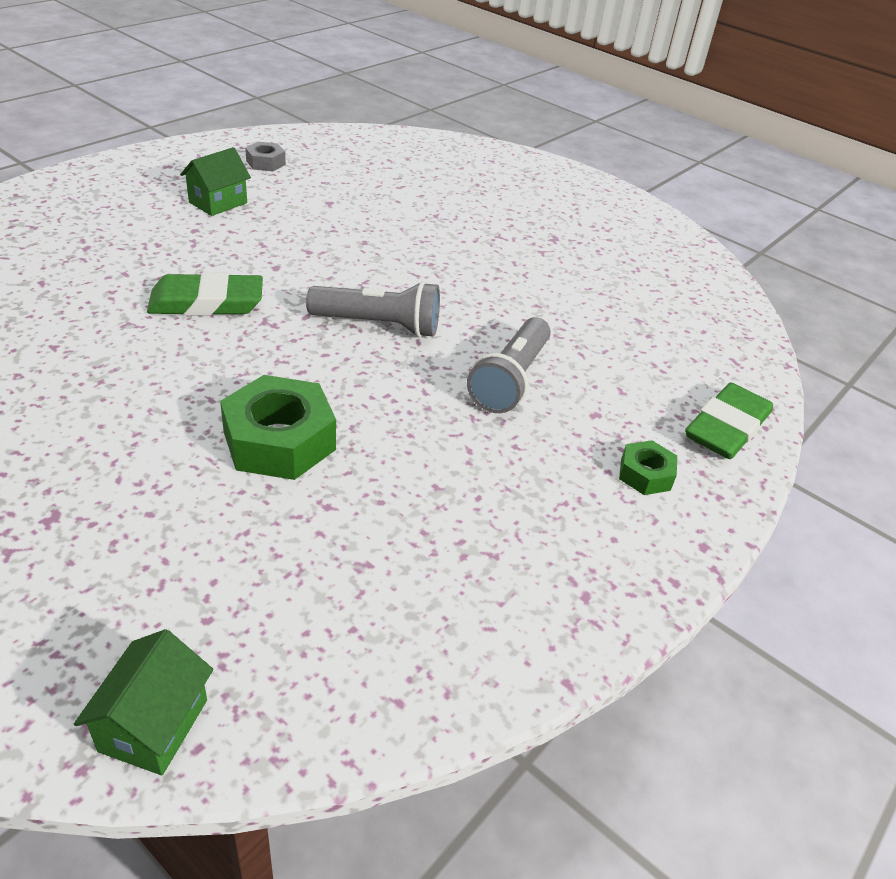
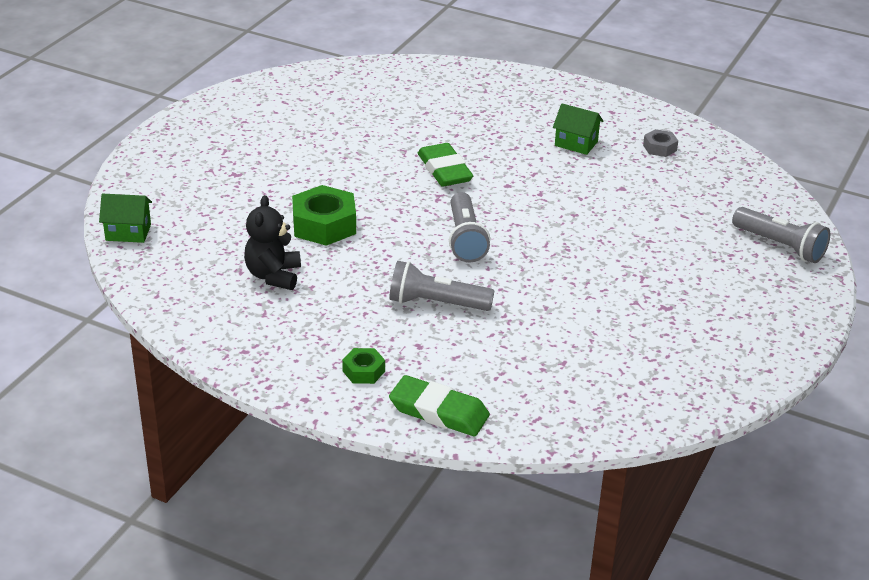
camera: 80 degrees right, 5 degrees down
none -> black teddy bear [244,195,301,290]
none -> grey flashlight [732,207,830,263]

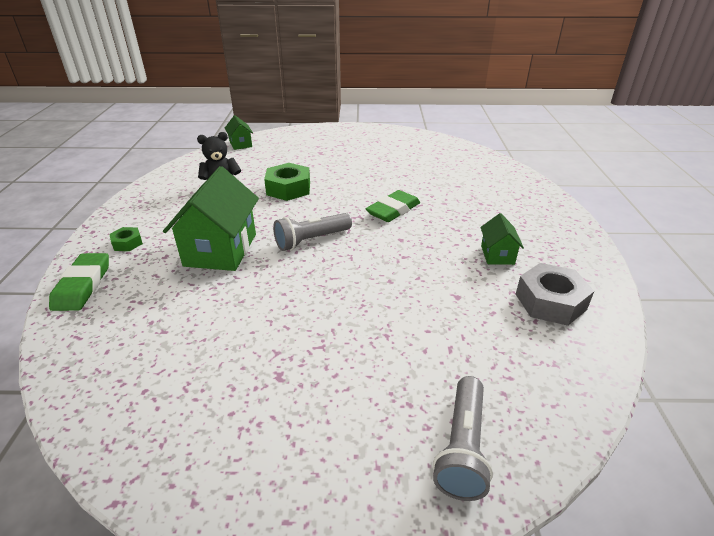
camera: 65 degrees right, 0 degrees up
grey flashlight [389,261,494,311] -> green house [163,166,259,271]
grey nut [643,129,678,157] -> grey nut [515,263,594,326], size x1.90

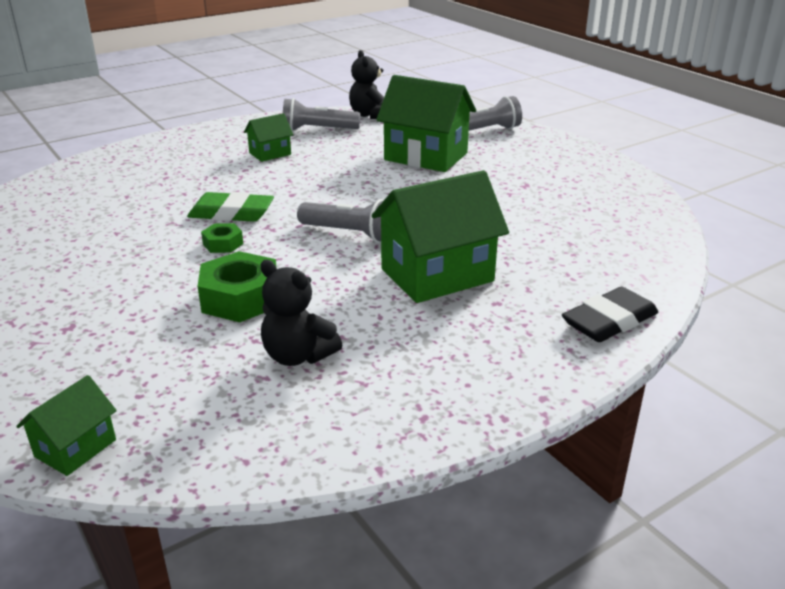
camera: 125 degrees left, 5 degrees down
green eraser [49,253,109,311] -> black eraser [562,287,658,342]
green nut [110,227,143,251] -> green nut moved to [201,223,243,253]
grey nut [515,263,594,326] -> grey flashlight [283,98,360,131]
none -> black teddy bear [349,50,384,119]
none -> green house [376,75,476,172]

